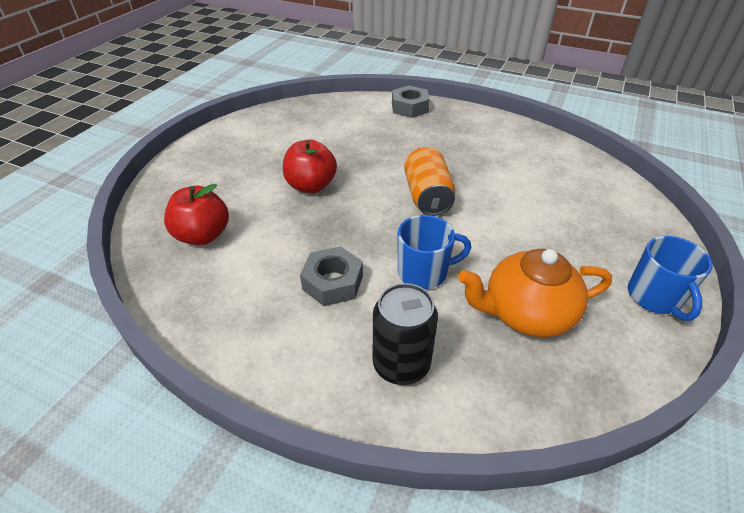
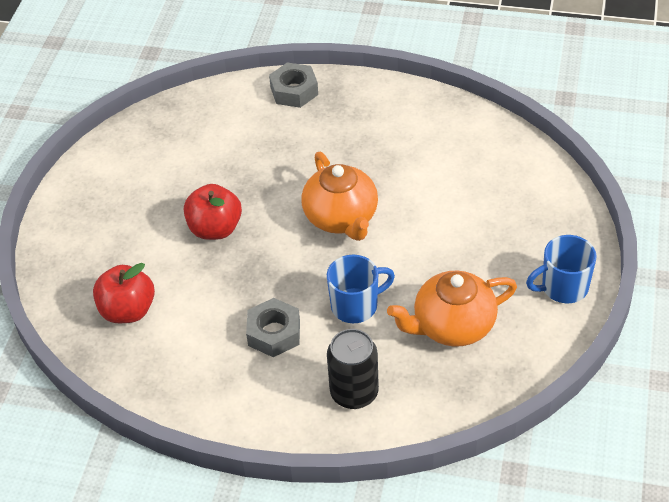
camera: 10 degrees left, 5 degrees up
orange can [404,147,456,216] -> orange teapot [301,152,378,241]
blue mug [628,236,713,321] -> blue mug turned 90 degrees clockwise [526,235,597,303]

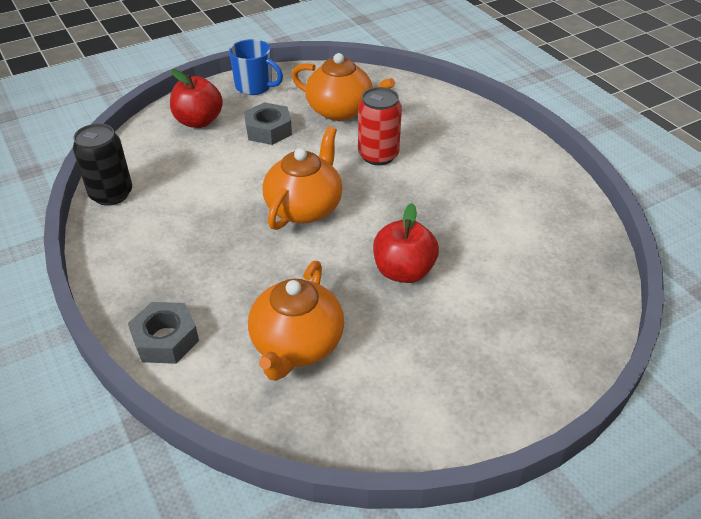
camera: 135 degrees left, 5 degrees down
red apple [93,263,155,323] -> red apple moved to [170,69,223,128]
grey nut [246,298,300,357] -> grey nut moved to [244,102,292,145]
blue mug [327,255,395,323] -> red can [358,87,402,165]
black can [327,329,379,409] -> black can moved to [73,124,132,206]
none -> orange teapot [248,261,344,381]

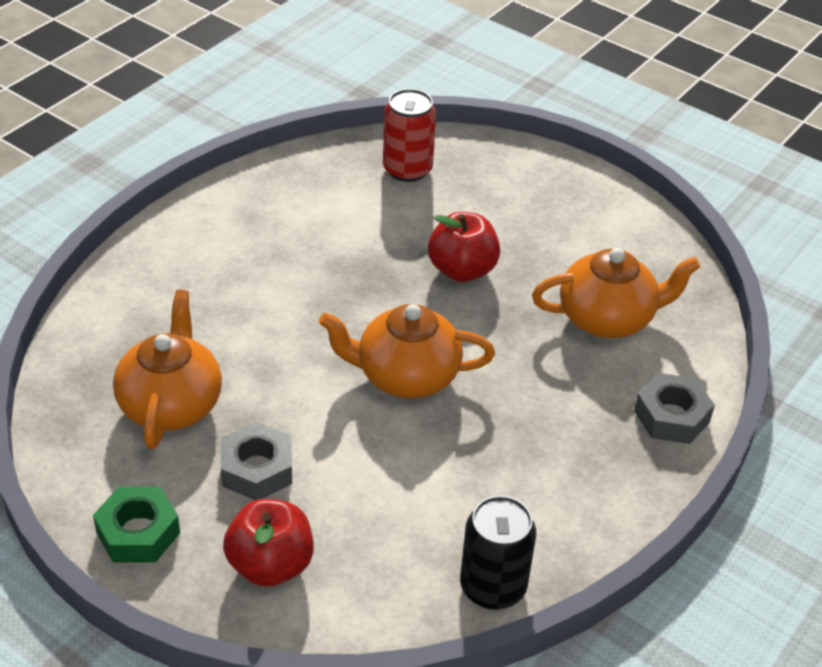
camera: 115 degrees left, 0 degrees up
blue mug [229,39,283,95] -> green nut [93,487,180,563]
red can [358,87,402,165] -> red can moved to [383,89,436,182]

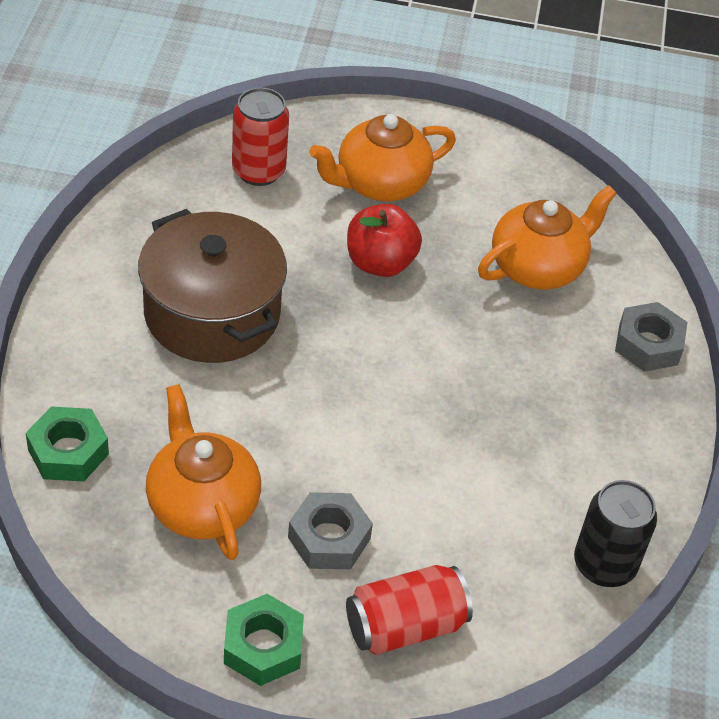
camera: 30 degrees left, 5 degrees up
red apple [223,499,314,587] -> red can [346,565,473,655]
orange teapot [319,304,495,398] -> orange teapot moved to [310,114,456,201]
none -> green nut [26,406,109,482]
none -> brown pot [138,209,287,363]

